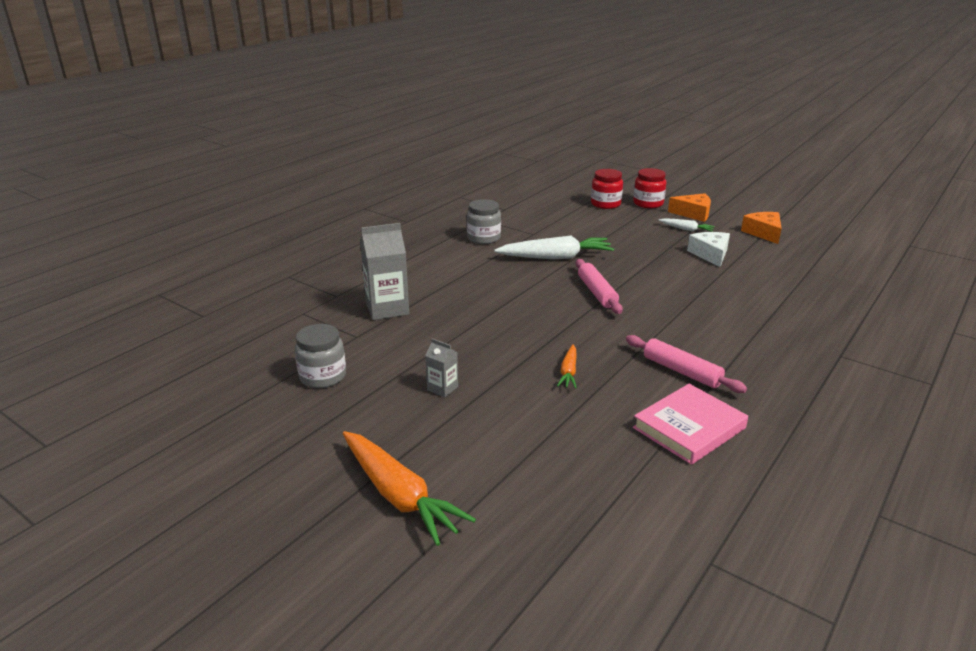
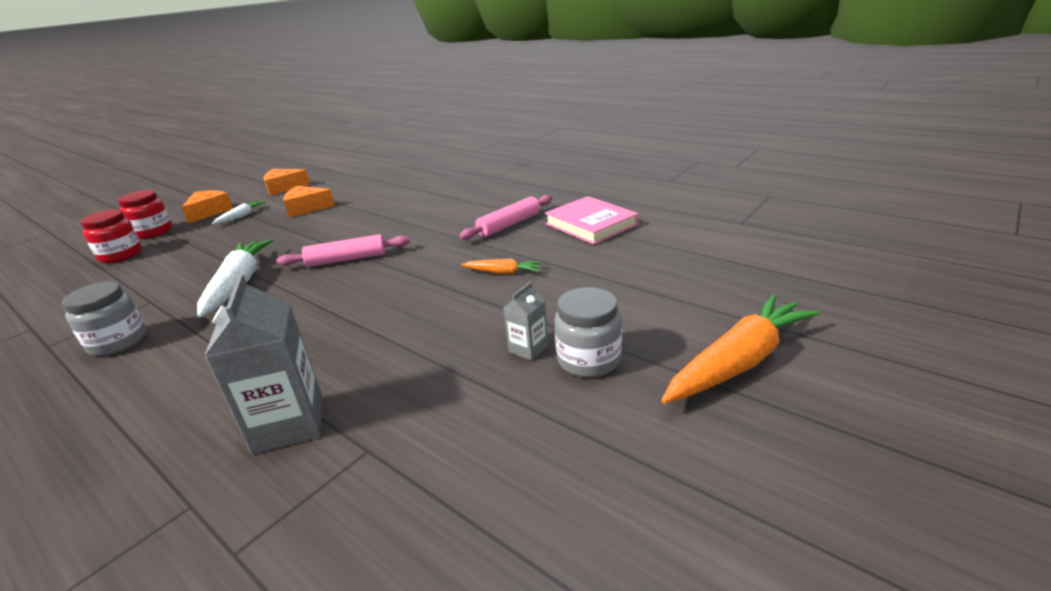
camera: 85 degrees left, 0 degrees up
grey jar [295,324,346,388] -> grey jar moved to [554,287,622,378]
white cheese [687,232,730,267] -> orange cheese [283,186,335,217]

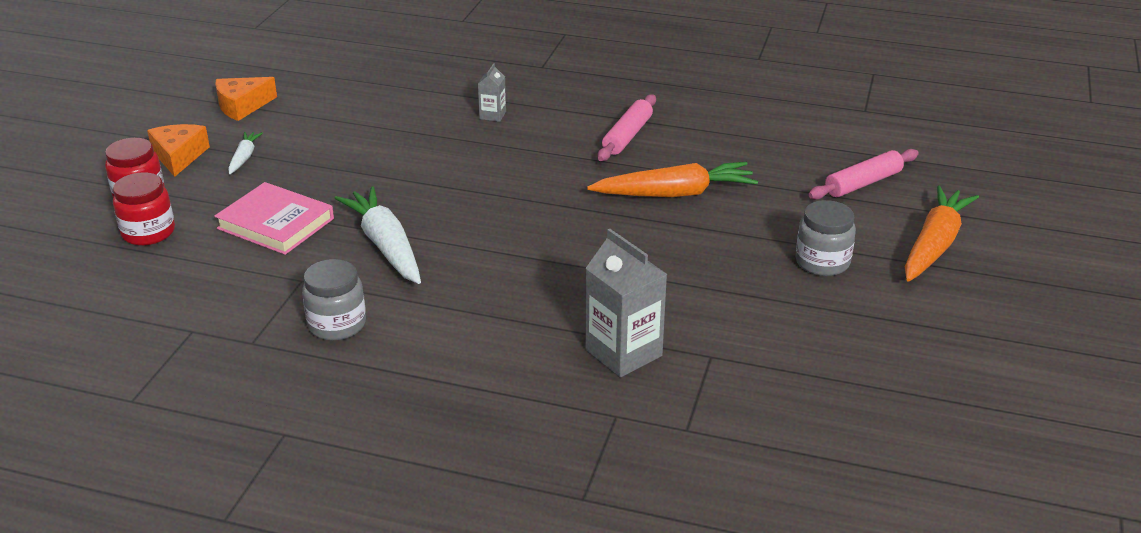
camera: 25 degrees left, 5 degrees up
pink rolling pin [277,234,410,267] -> pink rolling pin moved to [808,149,919,200]
orange cheese [283,186,335,217] -> none
orange carrot [462,259,542,274] -> orange carrot [587,162,758,197], size x1.99
grey carton [503,282,548,361] -> grey carton moved to [478,63,506,122]
pink book [545,196,638,245] -> pink book moved to [214,182,334,255]

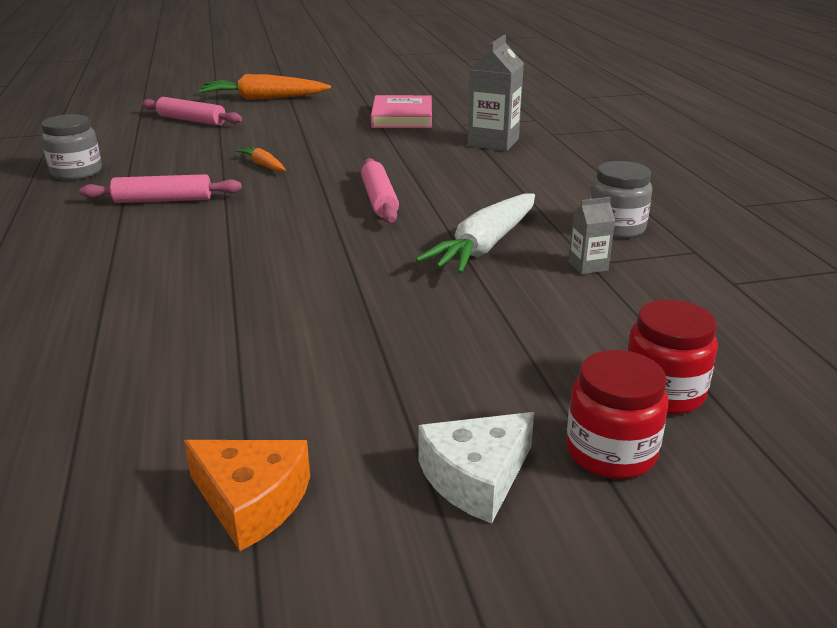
camera: 120 degrees left, 5 degrees down
orange cheese [147,124,210,177] -> white cheese [419,412,534,523]
pink book [214,182,334,255] -> pink book moved to [371,95,432,128]
white carrot [228,132,263,174] -> none
grey carton [478,63,506,122] -> grey carton moved to [569,197,615,274]
orange carrot [587,162,758,197] -> orange carrot [235,146,286,171], size x0.50
grey jar [796,200,856,276] -> grey jar moved to [41,114,102,180]
none -> pink rolling pin [361,158,399,223]

